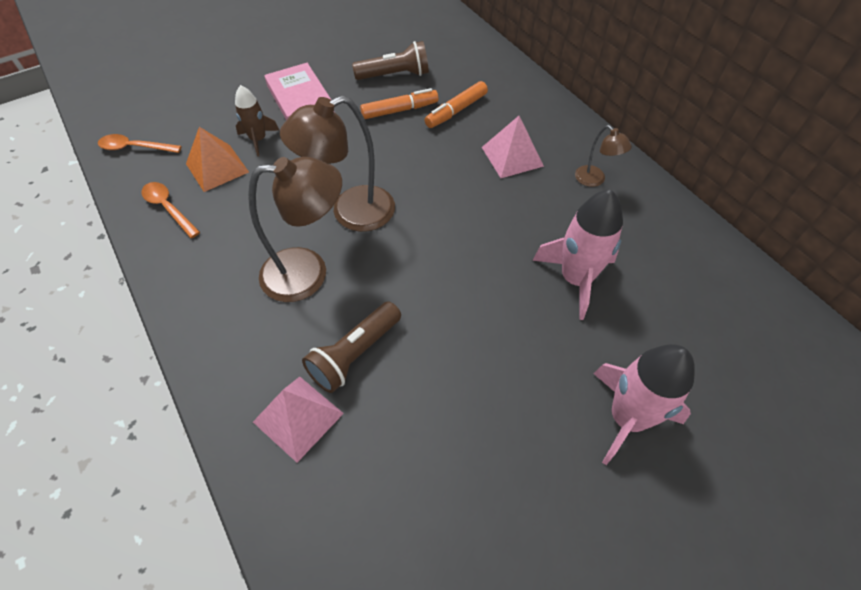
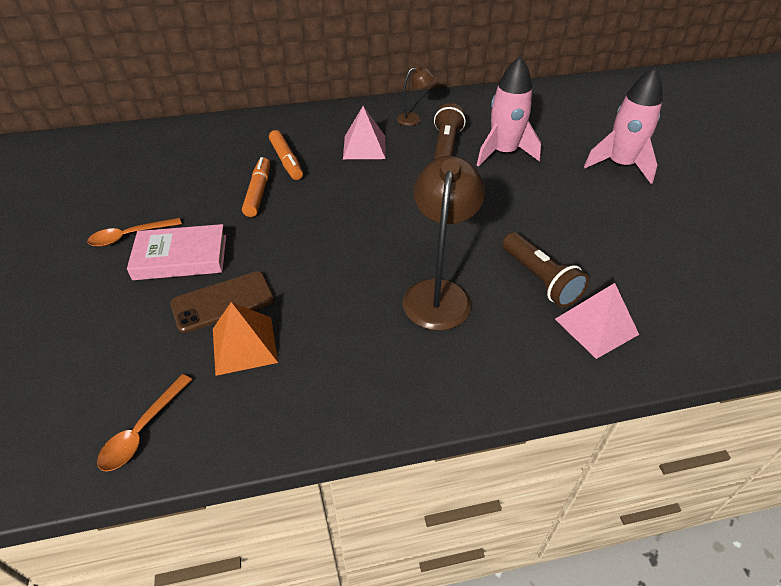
camera: 70 degrees left, 10 degrees down
orange spoon [141,182,200,238] -> orange spoon moved to [87,218,182,247]
brown rocket [235,85,280,156] -> brown phone [170,271,274,333]
brown lamp [280,95,395,232] -> none
brown flashlight [352,41,429,80] -> brown flashlight moved to [434,103,466,160]

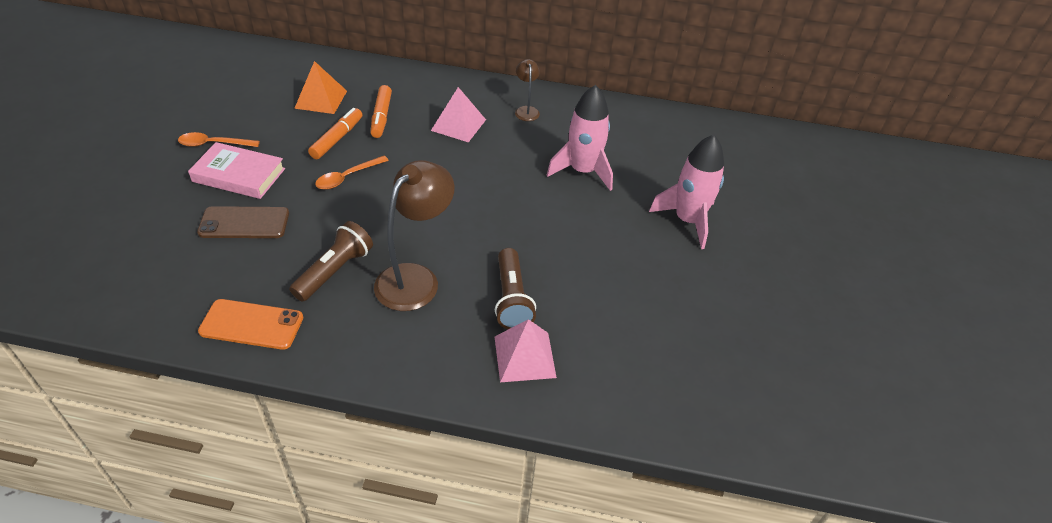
camera: 20 degrees right, 0 degrees up
orange spoon [97,374,192,471] -> orange spoon moved to [315,156,389,190]
orange pyramid [213,302,278,376] -> orange pyramid moved to [294,61,347,114]
brown lamp [397,66,434,126] -> brown lamp turned 105 degrees counterclockwise [515,59,540,121]
brown flashlight [434,103,466,160] -> brown flashlight moved to [289,221,373,302]
none -> orange phone [198,299,303,350]

